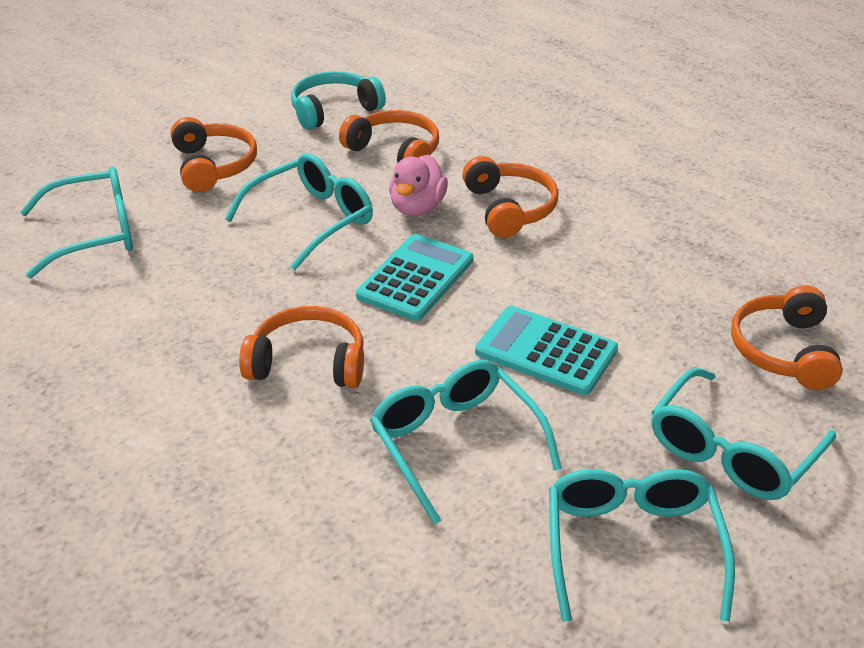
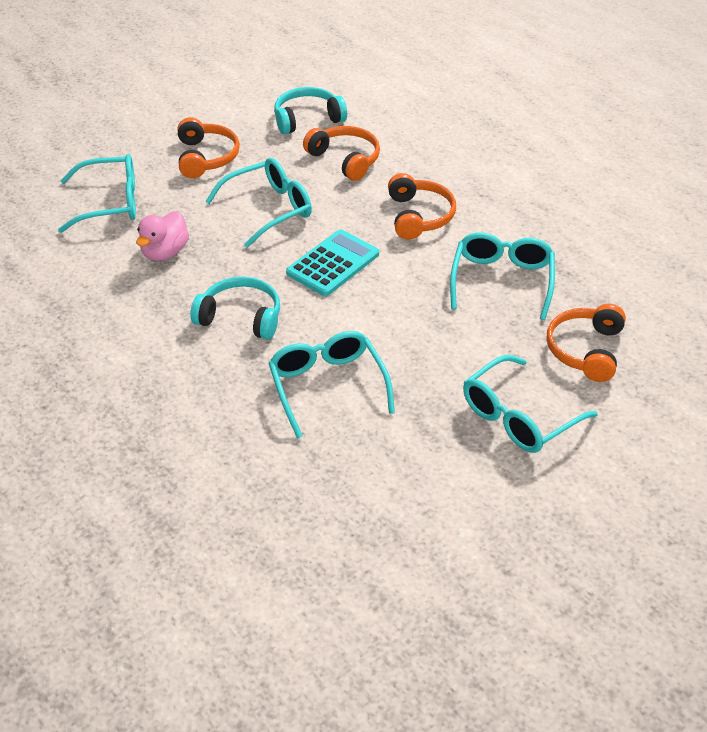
camera: 10 degrees right, 5 degrees up
orange headphones [239,306,364,388] -> turquoise headphones [190,277,280,340]
pink duck [389,155,448,216] -> pink duck moved to [136,211,189,261]
turquoise calculator [475,306,618,395] -> none
turquoise glasses [549,469,735,622] -> turquoise glasses moved to [450,232,555,320]

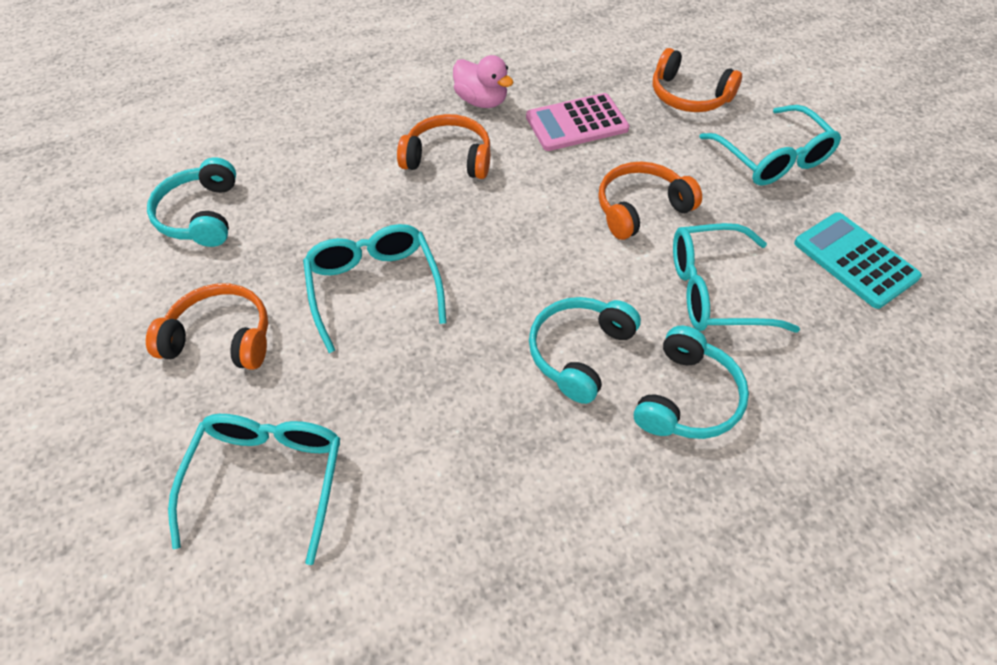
camera: 75 degrees left, 10 degrees up
pink duck [136,211,189,261] -> pink duck moved to [453,55,514,108]
turquoise calculator [286,229,379,296] -> turquoise calculator moved to [794,212,922,309]
orange headphones [303,126,380,181] -> orange headphones moved to [598,162,702,240]
turquoise glasses [450,232,555,320] -> pink calculator [526,93,630,151]
none -> turquoise headphones [634,326,749,439]

